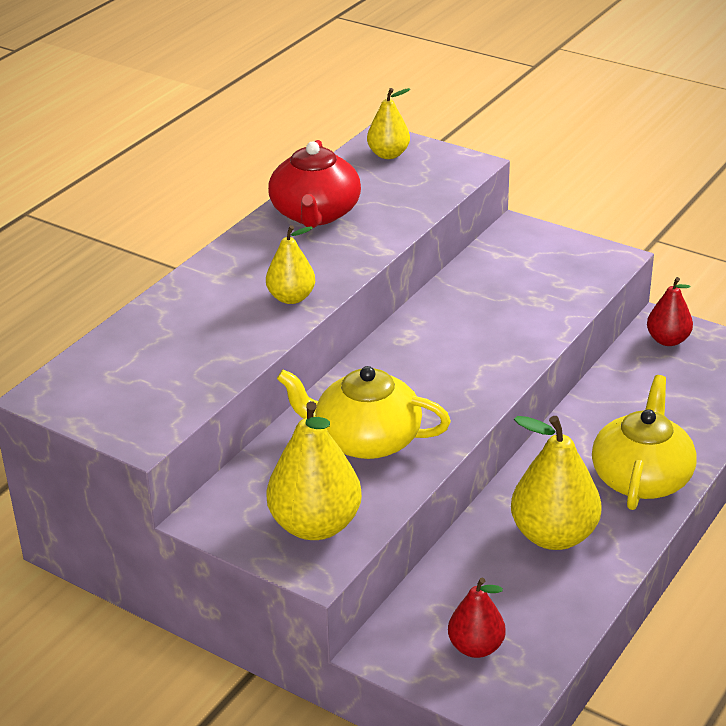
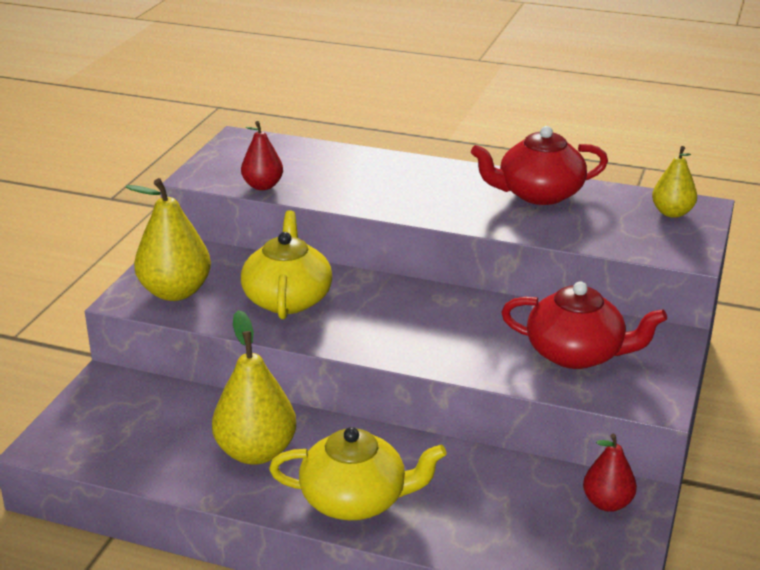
camera: 75 degrees right, 5 degrees down
yellow pear [266,225,315,304] -> none
red pear [448,578,506,658] -> red pear moved to [241,121,283,190]
none -> red teapot [501,281,667,369]

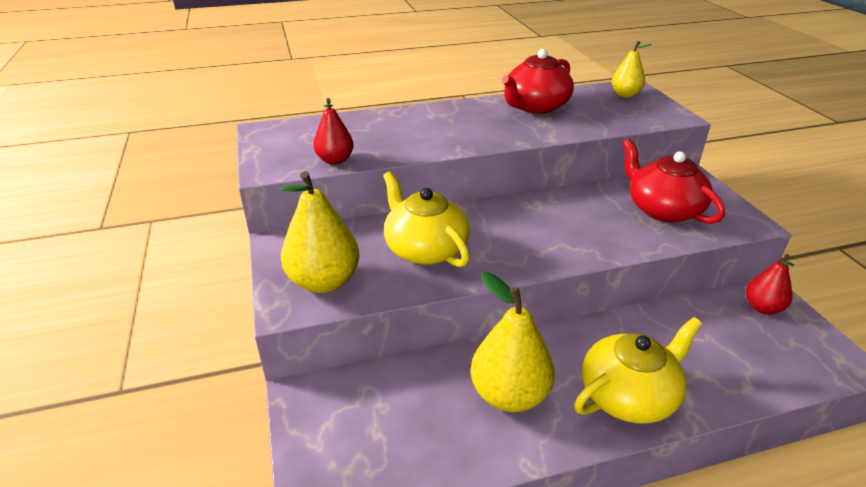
camera: 35 degrees left, 5 degrees up
red teapot [501,281,667,369] -> red teapot turned 105 degrees counterclockwise [622,139,725,224]

